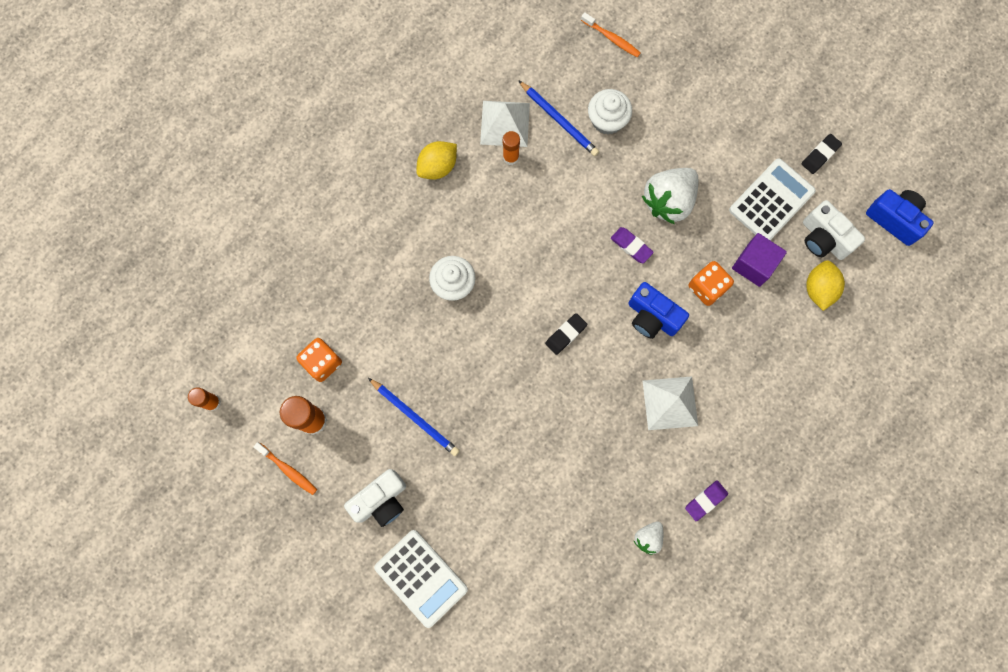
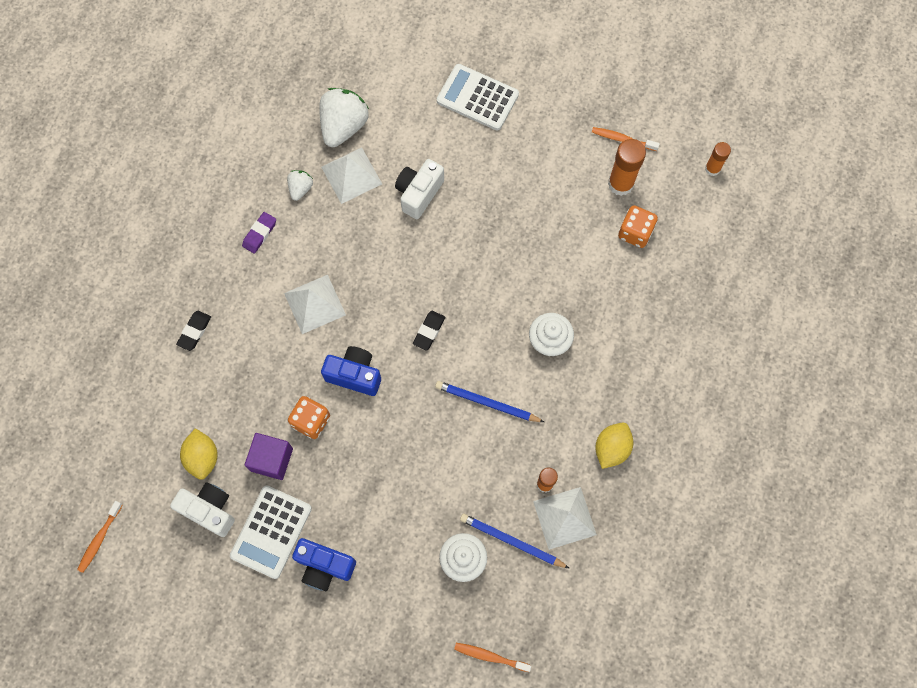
camera: 160 degrees right, 5 degrees down
white camera [344,469,406,527] -> white camera moved to [395,159,444,219]
blue pencil [368,378,460,456] -> blue pencil moved to [435,381,544,422]
purple eraser [611,227,654,263] -> none
white strawberry [642,168,698,224] -> white strawberry moved to [319,88,369,147]
black eraser [802,134,842,174] -> black eraser moved to [176,311,211,351]
blue camera [866,189,934,246] -> blue camera moved to [292,538,356,591]
none -> orange toothbrush [77,501,123,573]
none -> white pyramid [321,147,382,204]

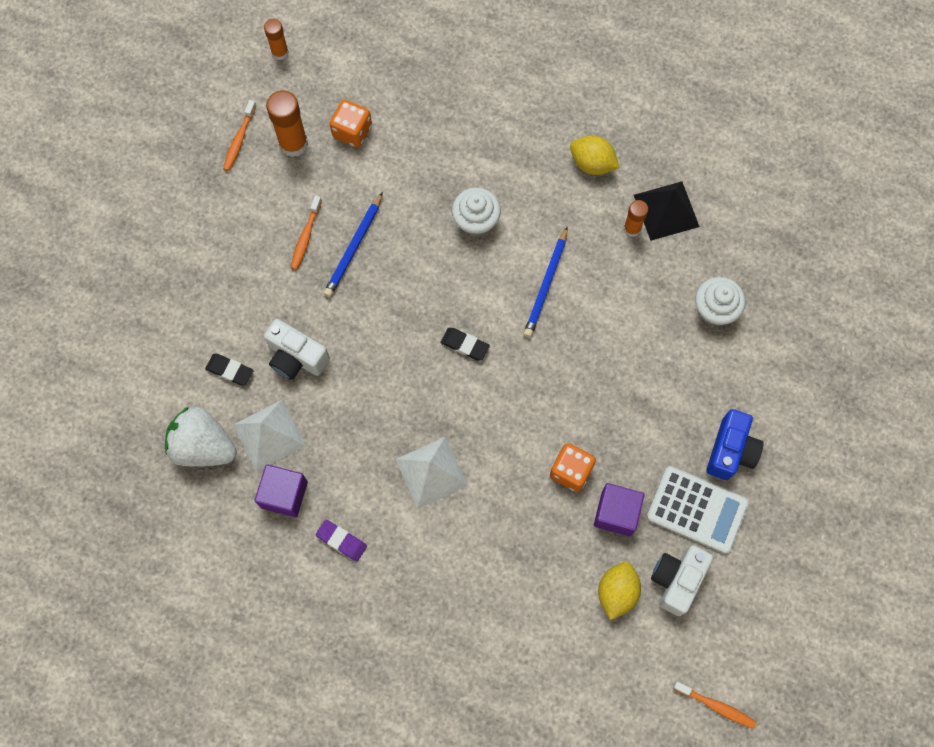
camera: 90 degrees left, 0 degrees up
black eraser [176,311,211,351] -> black eraser moved to [205,354,254,386]
yellow lemon [180,428,218,480] -> yellow lemon turned 60 degrees counterclockwise [598,562,641,620]
white strawberry [287,170,313,201] -> purple cube [254,464,308,517]
blue camera [321,346,381,396] -> none
white calculator [437,64,519,130] -> none
orange toothbrush [454,643,531,672] -> orange toothbrush moved to [291,196,322,270]
blue pencil [460,514,570,569] -> blue pencil moved to [324,192,383,297]
white pyramid [533,487,597,550] -> black pyramid [634,182,700,241]

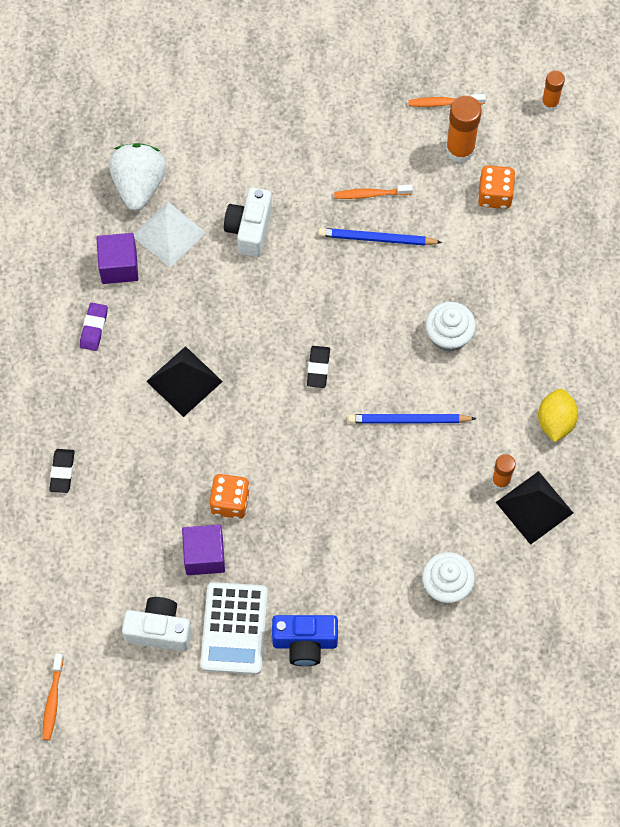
camera: 70 degrees right, 5 degrees down
black eraser [205,354,254,386] -> black eraser moved to [49,449,75,493]
white pyramid [395,437,468,509] -> black pyramid [146,346,223,417]
yellow lemon [598,562,641,620] -> none

